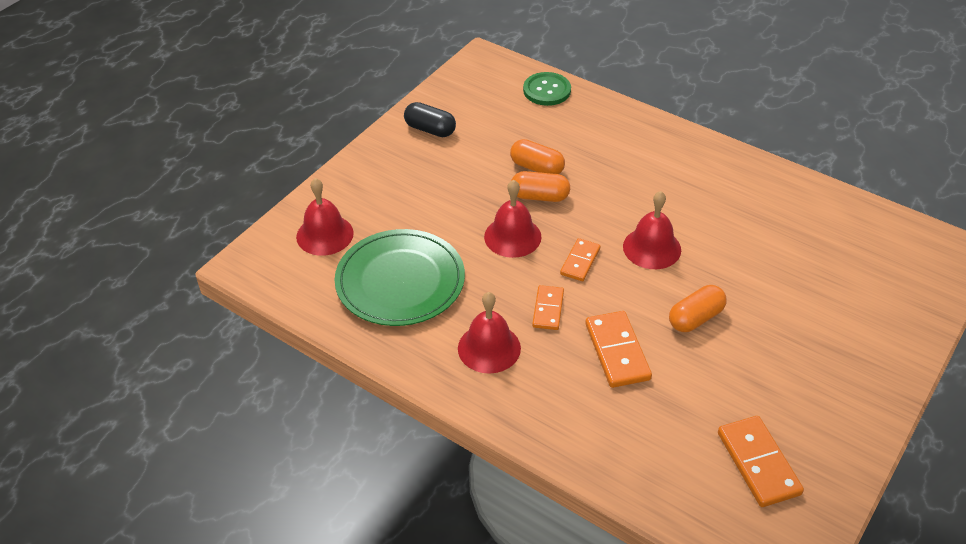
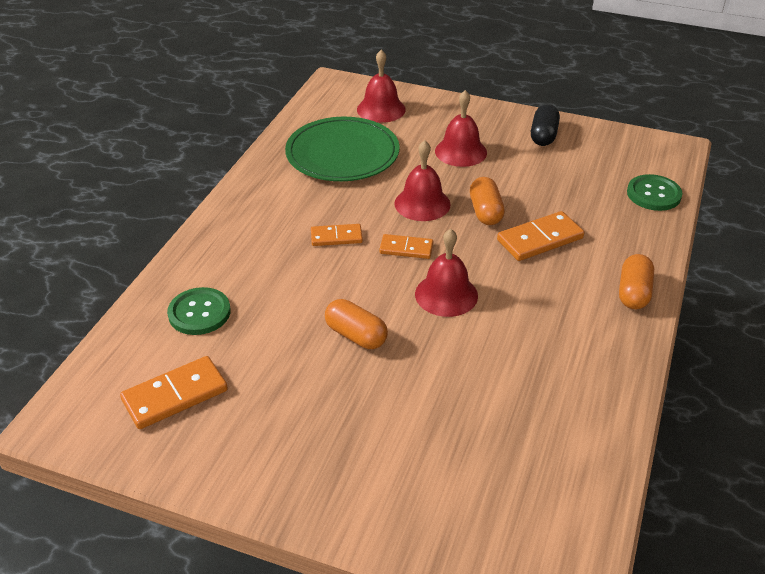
camera: 75 degrees right, 5 degrees down
red bell [458,292,521,374] -> red bell moved to [435,90,487,167]
orange capsule [510,139,565,174] -> orange capsule moved to [619,254,654,309]
orange domino [585,311,652,388] -> orange domino moved to [497,211,584,261]
none -> green button [167,287,231,335]

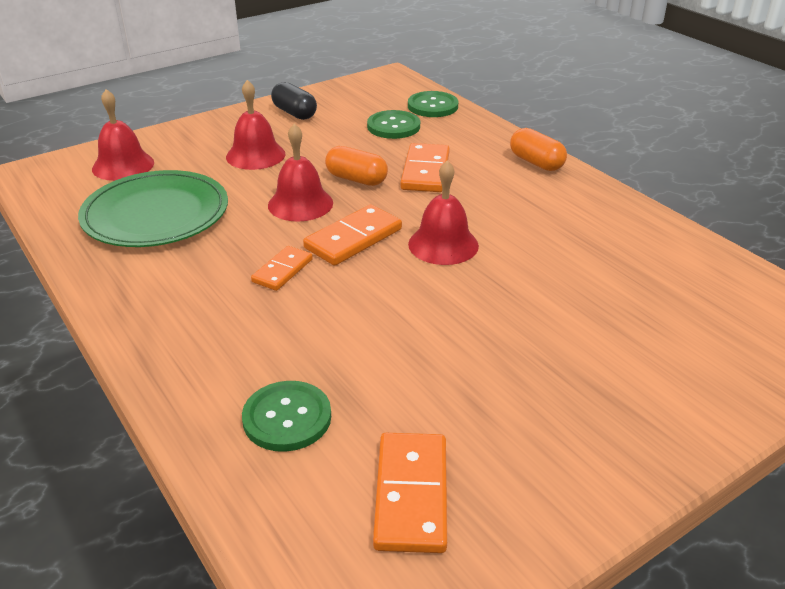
camera: 55 degrees left, 5 degrees down
orange capsule [325,299,388,349] -> none
orange domino [379,234,433,259] -> orange domino [303,205,402,266], size x1.57
none -> green button [367,110,420,139]

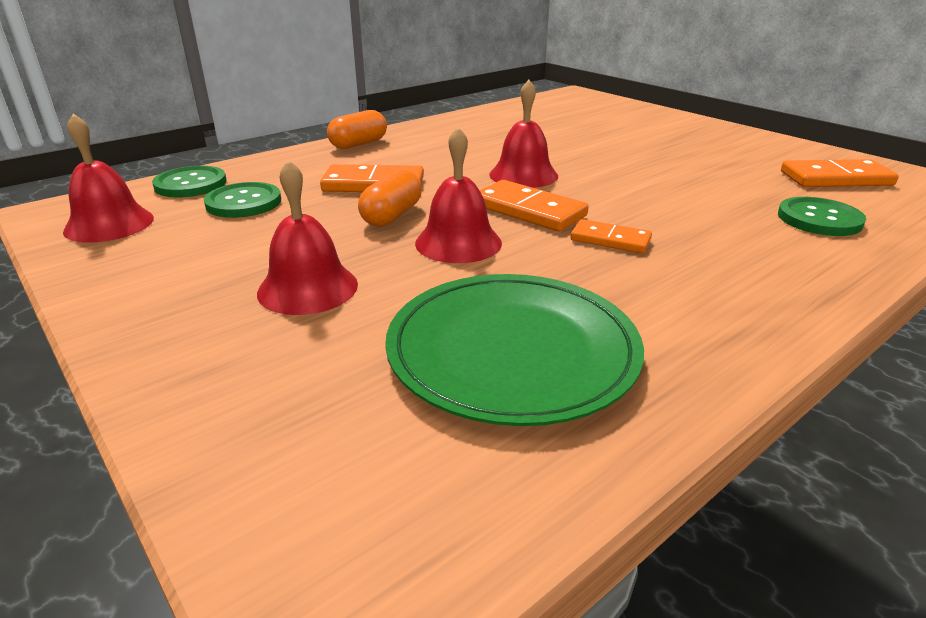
camera: 95 degrees left, 5 degrees down
red bell [92,89,154,181] -> red bell moved to [63,114,154,243]
black capsule [271,82,317,120] -> none

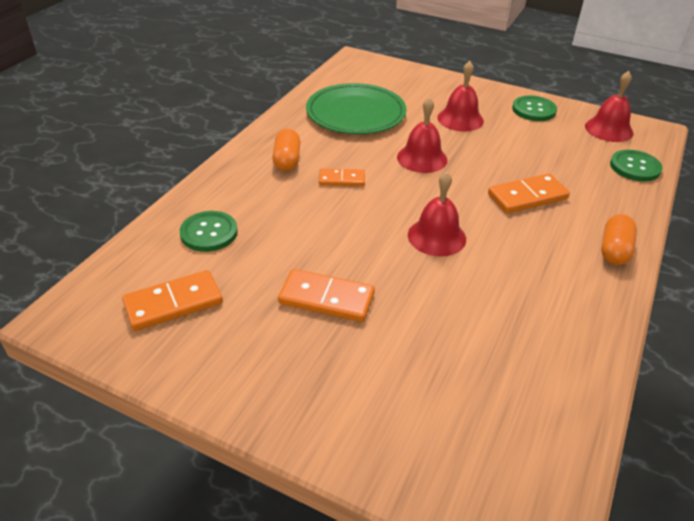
camera: 155 degrees right, 10 degrees up
green button [204,182,281,218] -> green button moved to [512,95,557,121]
orange capsule [358,169,422,226] -> orange capsule moved to [272,129,300,171]
orange domino [480,180,589,232] -> orange domino moved to [278,269,375,322]

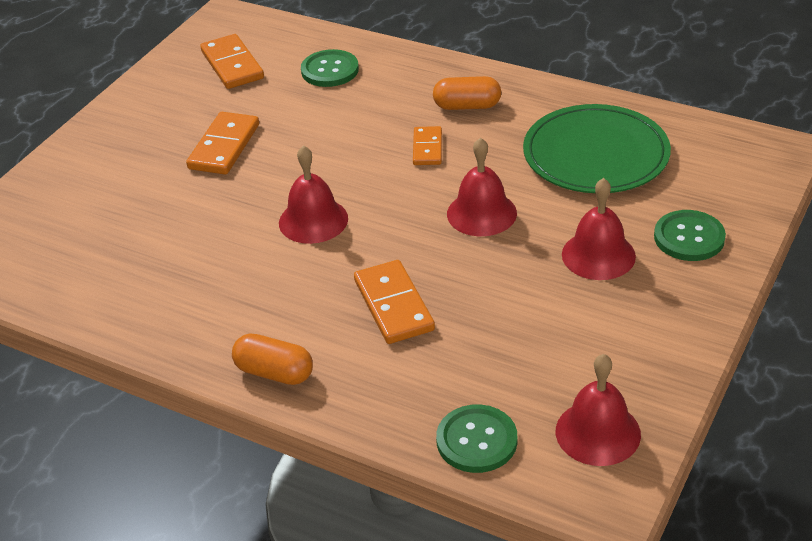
camera: 95 degrees right, 0 degrees up
green button [512,95,557,121] -> green button moved to [654,210,726,261]

